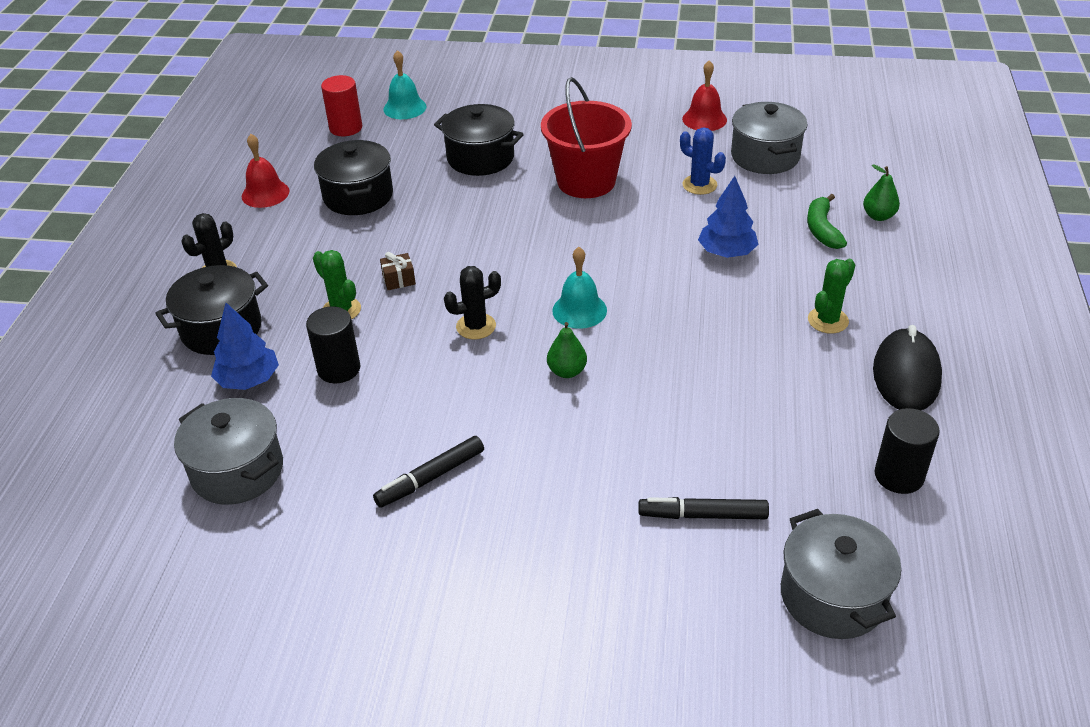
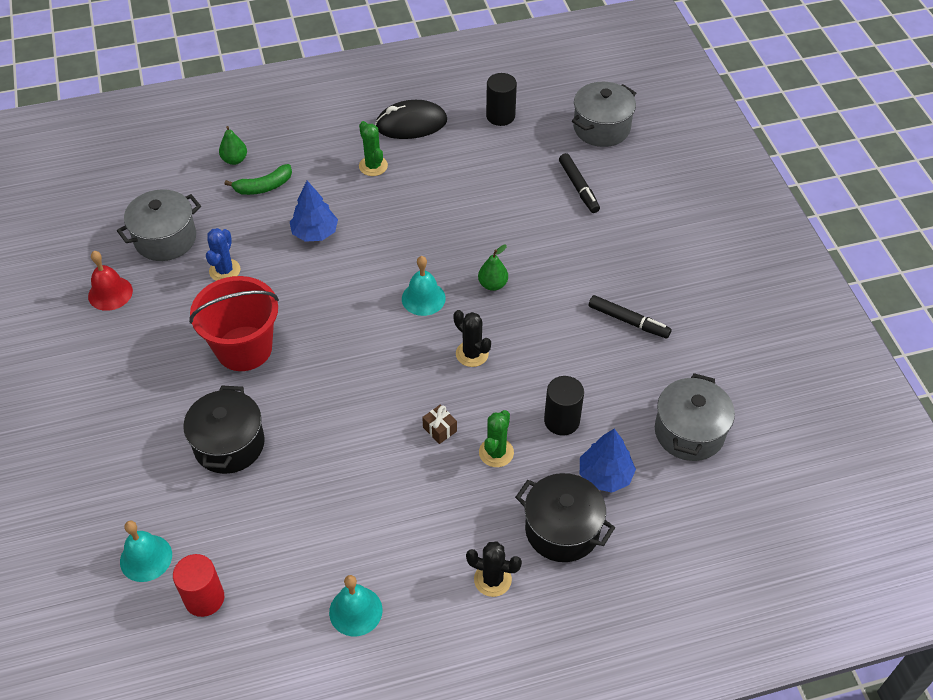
camera: 115 degrees left, 10 degrees up
red bell [242,134,289,208] -> turquoise bell [329,575,383,636]
black pot [314,140,393,215] -> none
green cactus [808,259,855,334] -> green cactus turned 45 degrees clockwise [359,121,388,176]

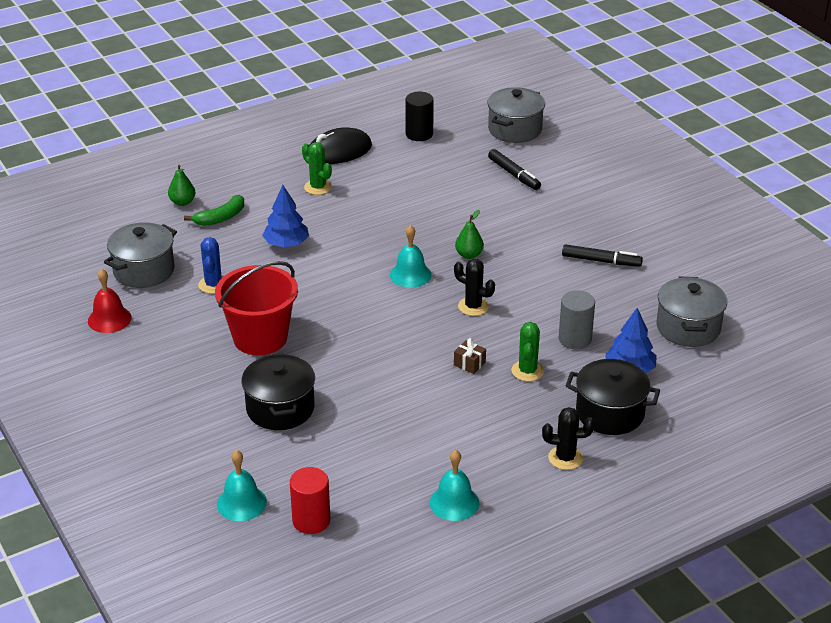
camera: 15 degrees left, 15 degrees down
black cylinder [544,376,584,436] -> grey cylinder [559,290,595,349]

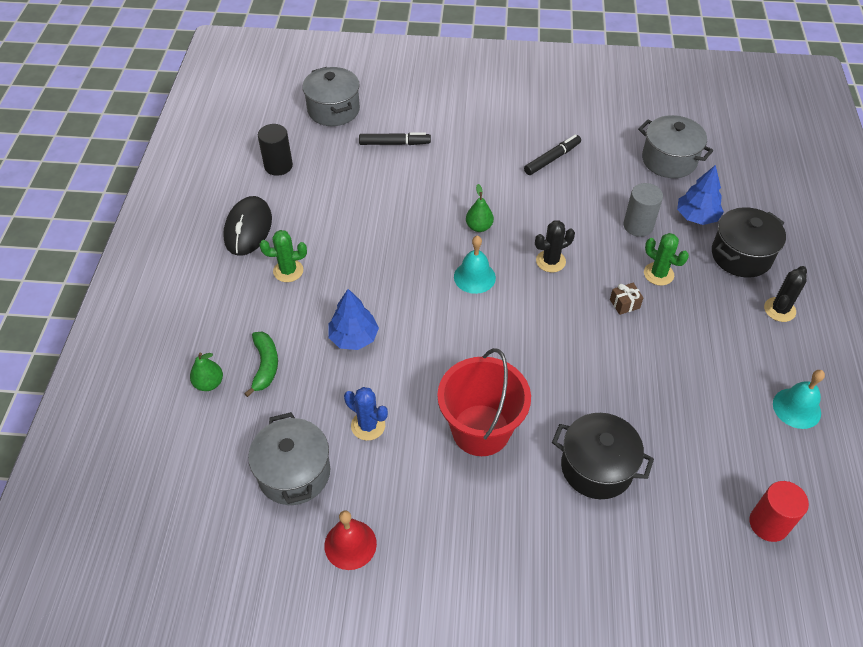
camera: 55 degrees left, 15 degrees up
turquoise bell [217,450,267,521] -> none

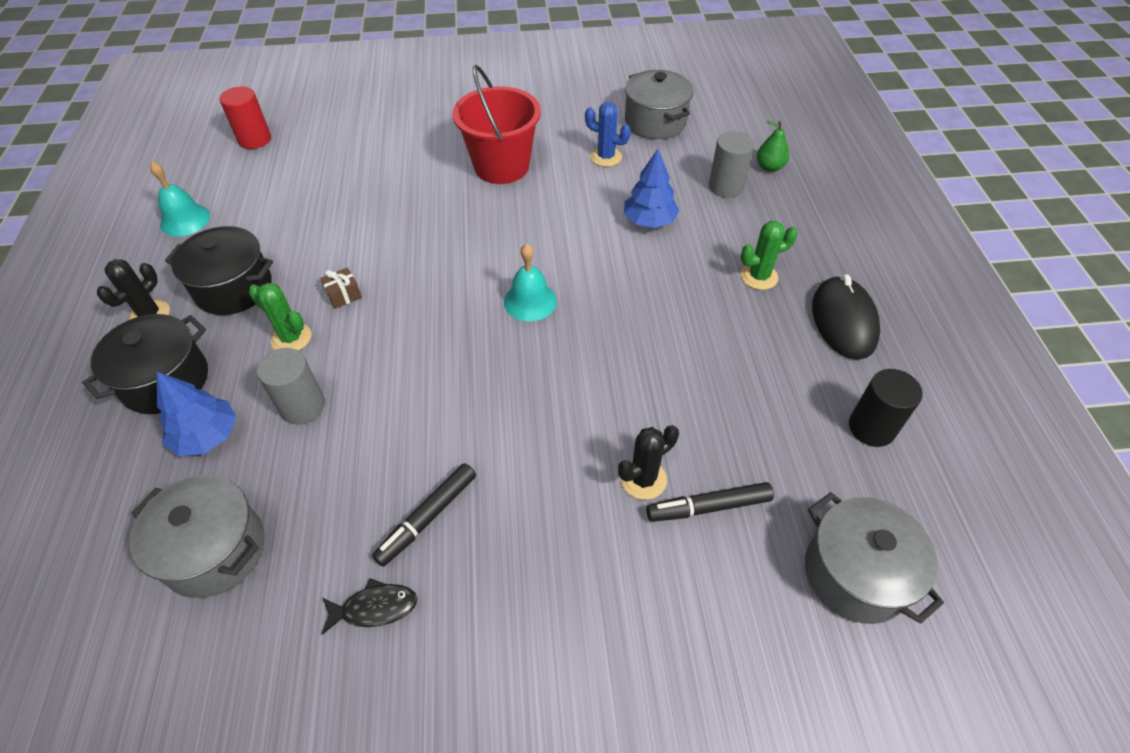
camera: 170 degrees right, 0 degrees up
green banana [244,332,278,397] -> grey cylinder [709,132,754,198]
red bell [324,510,377,570] -> none
green pear [466,184,494,232] -> none
black cactus [535,220,575,272] -> black cactus moved to [618,425,679,500]
black pot [552,413,654,499] -> black pot moved to [165,226,273,315]
none -> black fish [321,578,418,635]

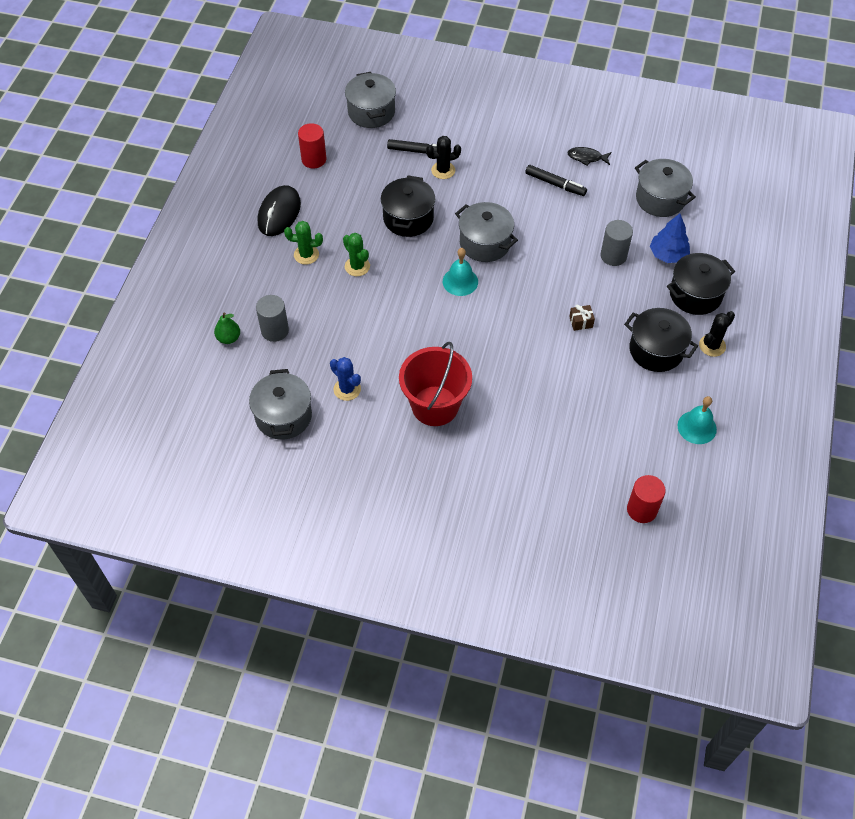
camera: 160 degrees left, 5 degrees up
green cactus [248,283,311,351] -> green cactus moved to [343,233,370,276]
black marker [372,463,476,567] -> black marker turned 60 degrees clockwise [525,165,587,196]
blue tree [624,149,680,228] -> none
black cylinder [849,369,923,447] -> red cylinder [298,123,326,169]
none -> black pot [381,176,435,237]
none -> grey pot [455,202,518,262]

